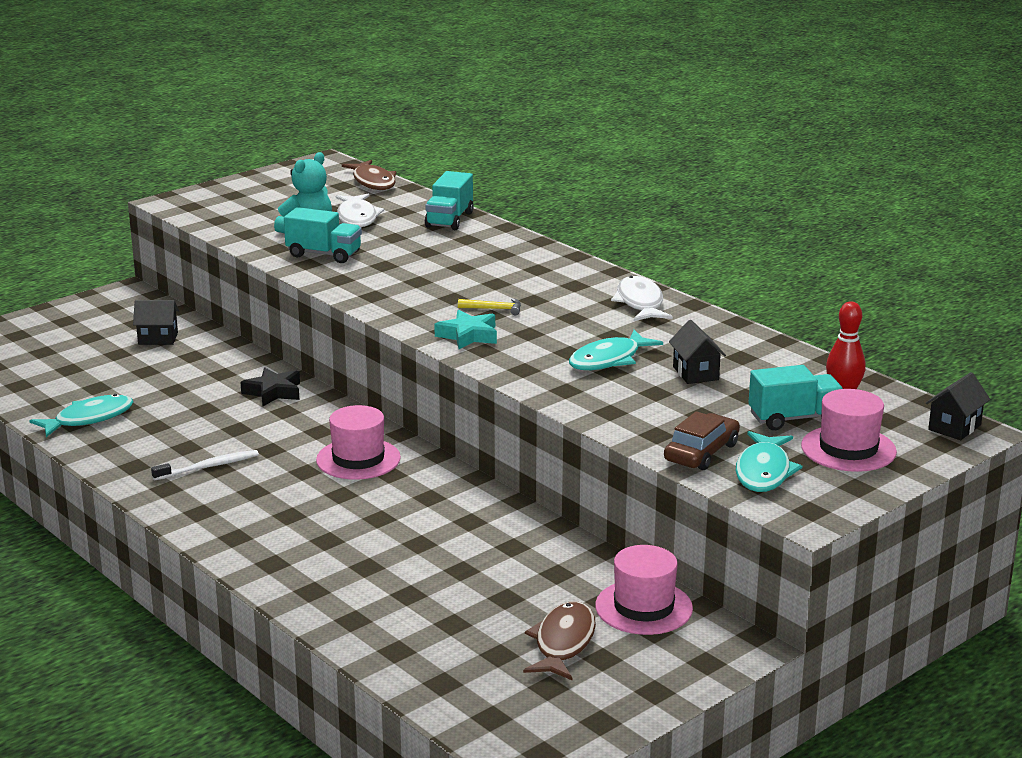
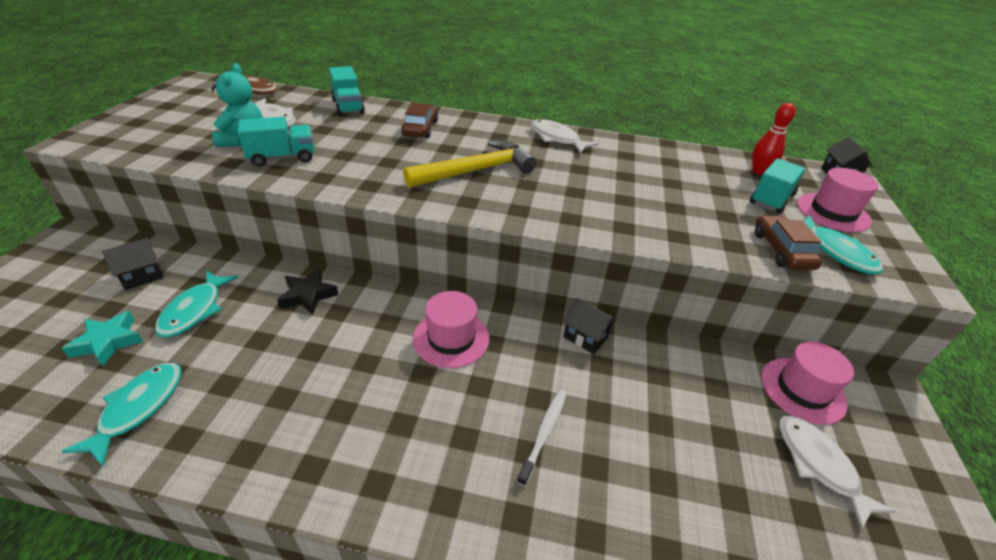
camera: 40 degrees left, 15 degrees up
white toothbrush [151,450,259,481] -> white toothbrush moved to [517,390,567,487]
turquoise star [434,310,497,349] -> turquoise star moved to [62,311,143,367]
yellow hammer [458,298,521,315] -> yellow hammer [403,140,537,188], size x2.47
brown fish [523,601,596,681] -> white fish [779,416,896,530]
turquoise fish [569,330,663,370] -> turquoise fish moved to [155,270,239,338]
black house [669,320,726,384] -> black house moved to [563,298,617,354]
none -> brown car [401,102,438,138]

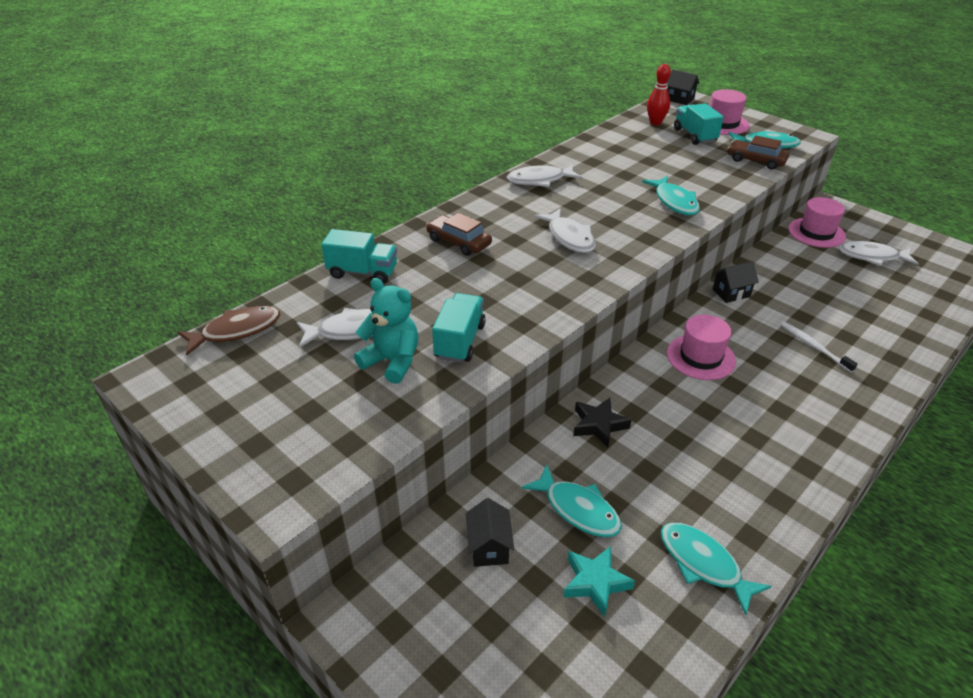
camera: 55 degrees left, 0 degrees up
yellow hammer [403,140,537,188] -> white fish [534,208,596,253]
none -> turquoise fish [642,176,700,215]

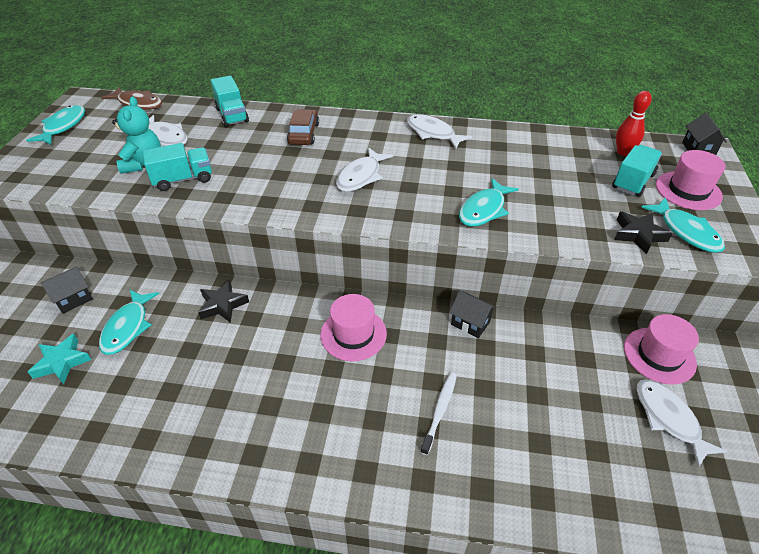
camera: 55 degrees right, 5 degrees up
turquoise fish [661,523,772,615] -> turquoise fish moved to [26,105,85,145]
brown car [727,135,789,170] -> black star [614,212,673,254]

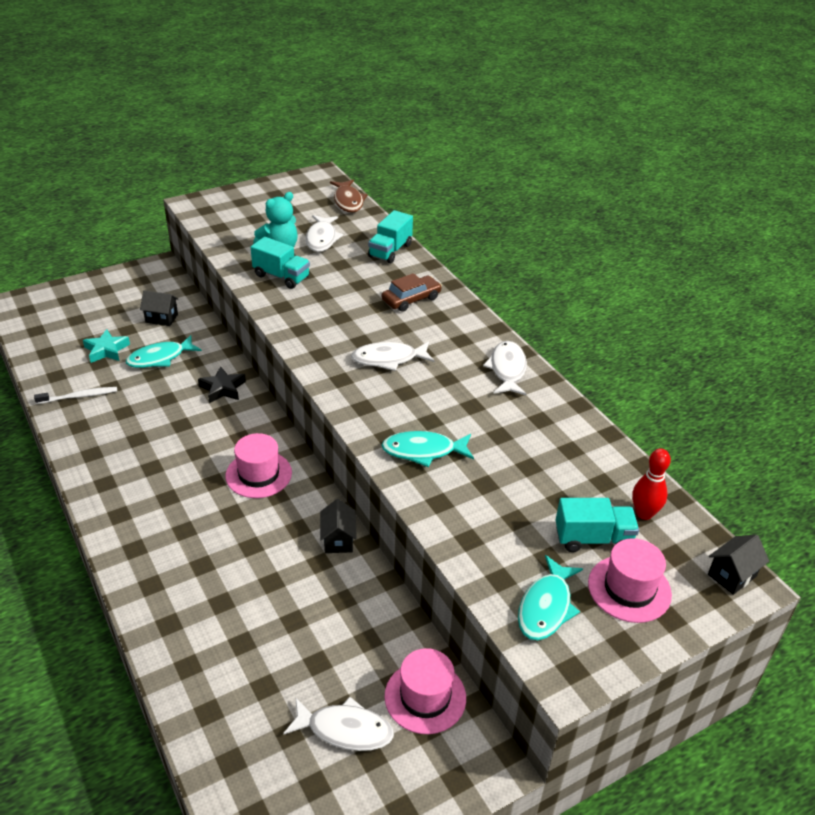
camera: 50 degrees right, 5 degrees down
turquoise fish [26,105,85,145] -> none
white toothbrush [420,373,457,455] -> white toothbrush moved to [34,387,117,404]
black star [614,212,673,254] -> none
white fish [636,379,728,468] -> white fish turned 75 degrees clockwise [283,697,394,751]

